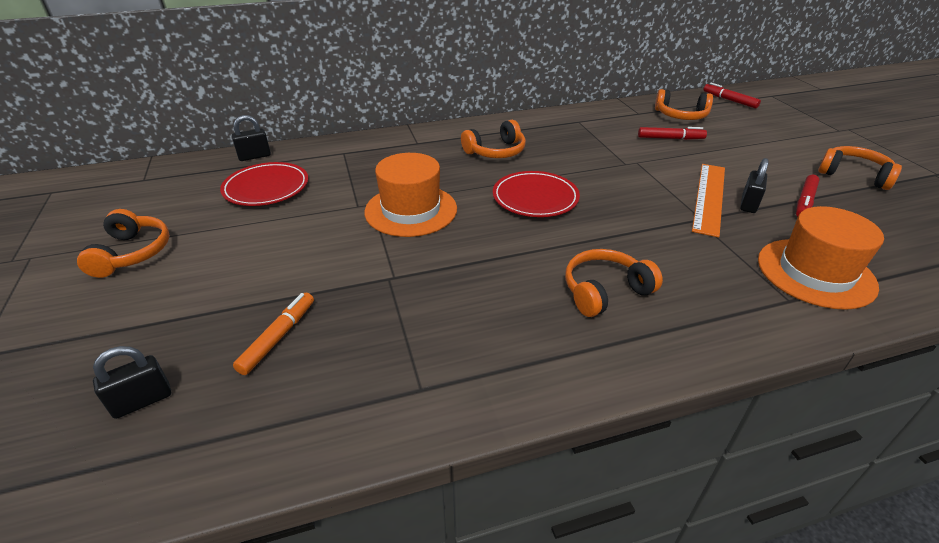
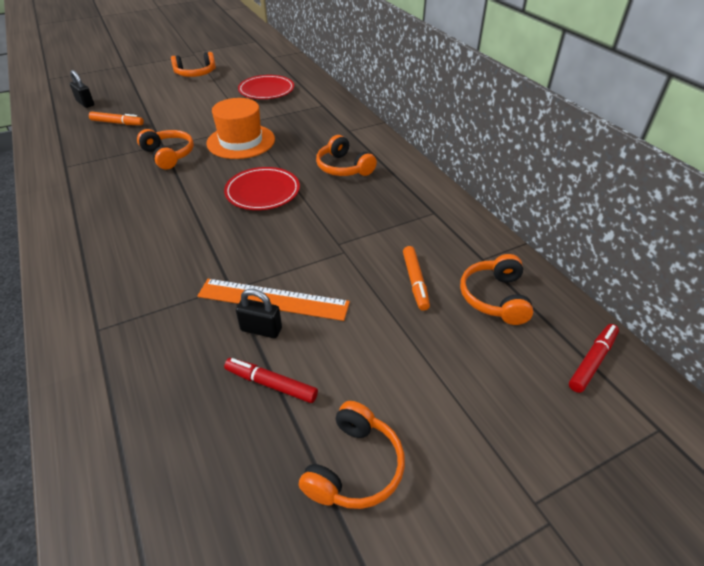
camera: 80 degrees right, 5 degrees up
black padlock [232,115,271,161] -> none
orange headphones [565,249,663,317] -> orange headphones moved to [137,129,194,169]
red marker [638,127,707,140] -> orange marker [403,246,430,311]
orange hat [758,206,884,310] -> none

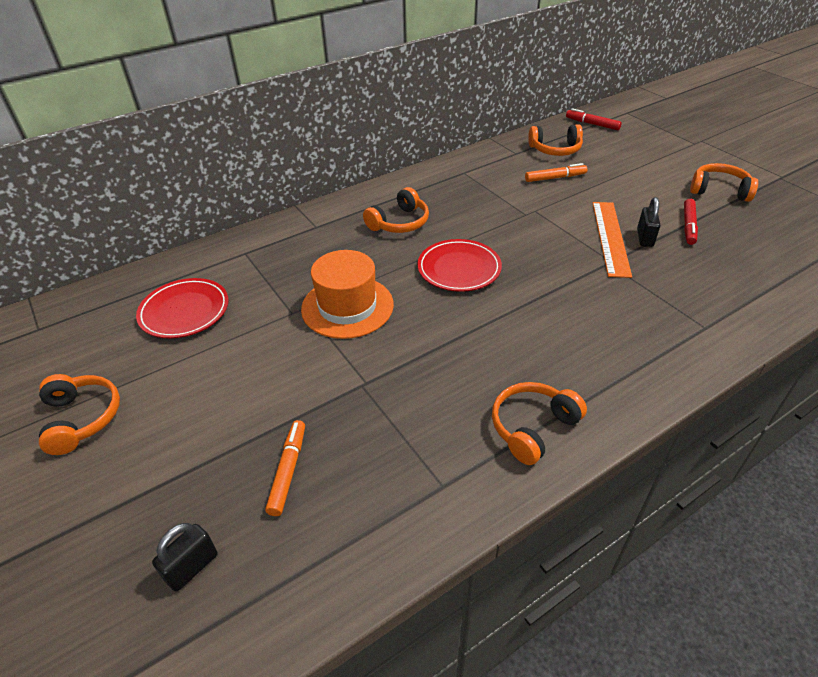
camera: 95 degrees left, 0 degrees up
orange headphones [137,129,194,169] -> orange headphones moved to [492,382,587,465]

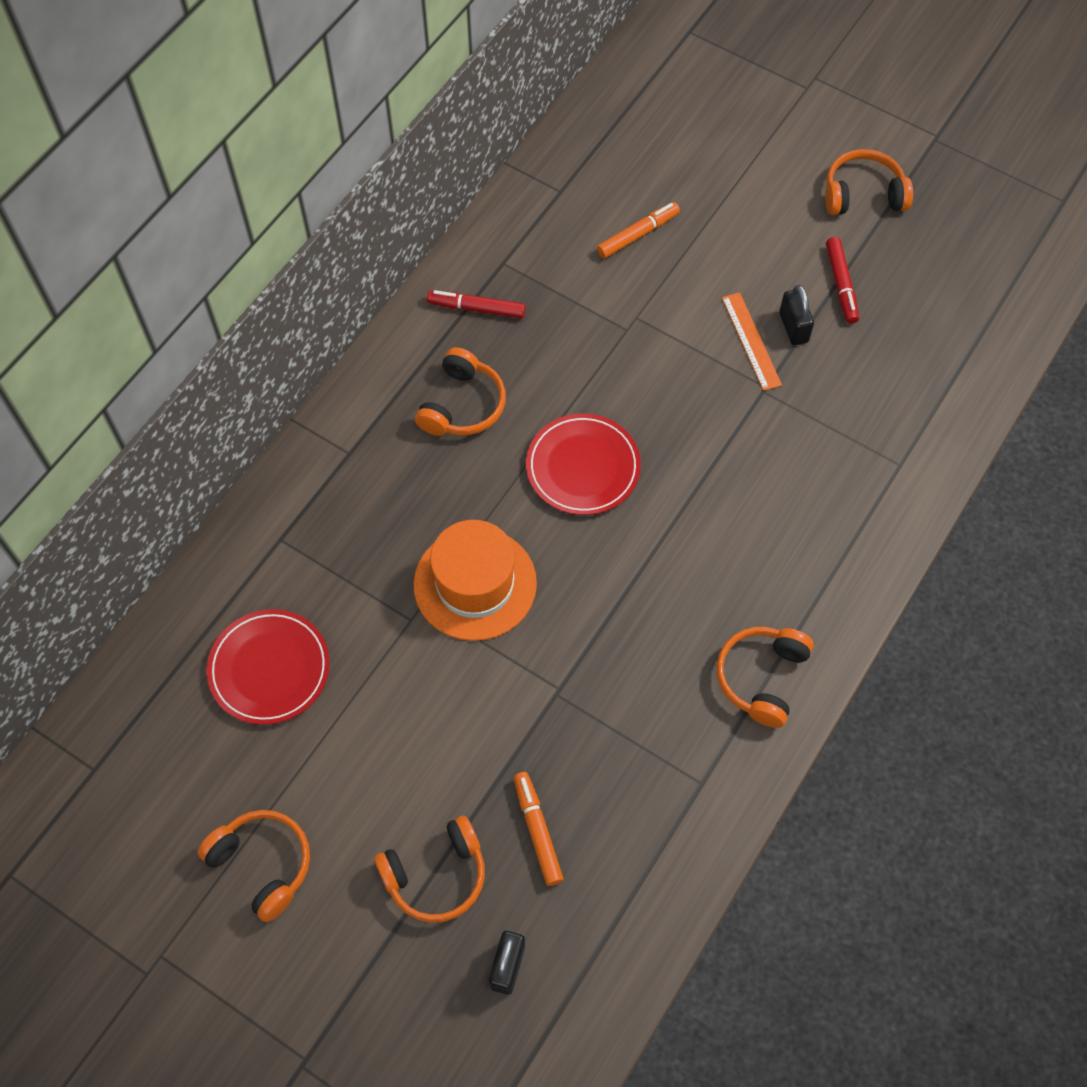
camera: 25 degrees left, 20 degrees up
orange headphones [528,124,583,156] -> orange headphones moved to [374,816,485,923]
red marker [566,108,622,130] -> red marker moved to [427,290,526,318]
orange ruler [593,202,632,278] -> orange ruler [722,292,782,391], size x0.66

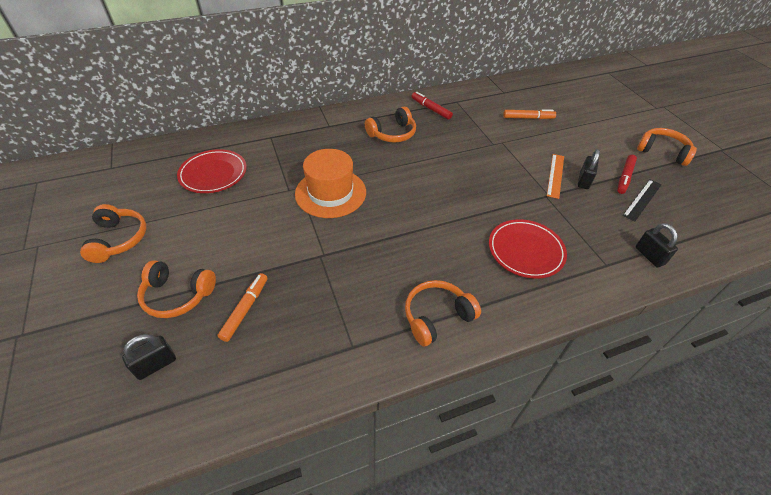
camera: 35 degrees right, 15 degrees down
red plate [526,414,641,515] -> red plate moved to [489,219,567,279]
none -> black ruler [623,179,662,222]
none -> black padlock [636,223,678,268]

